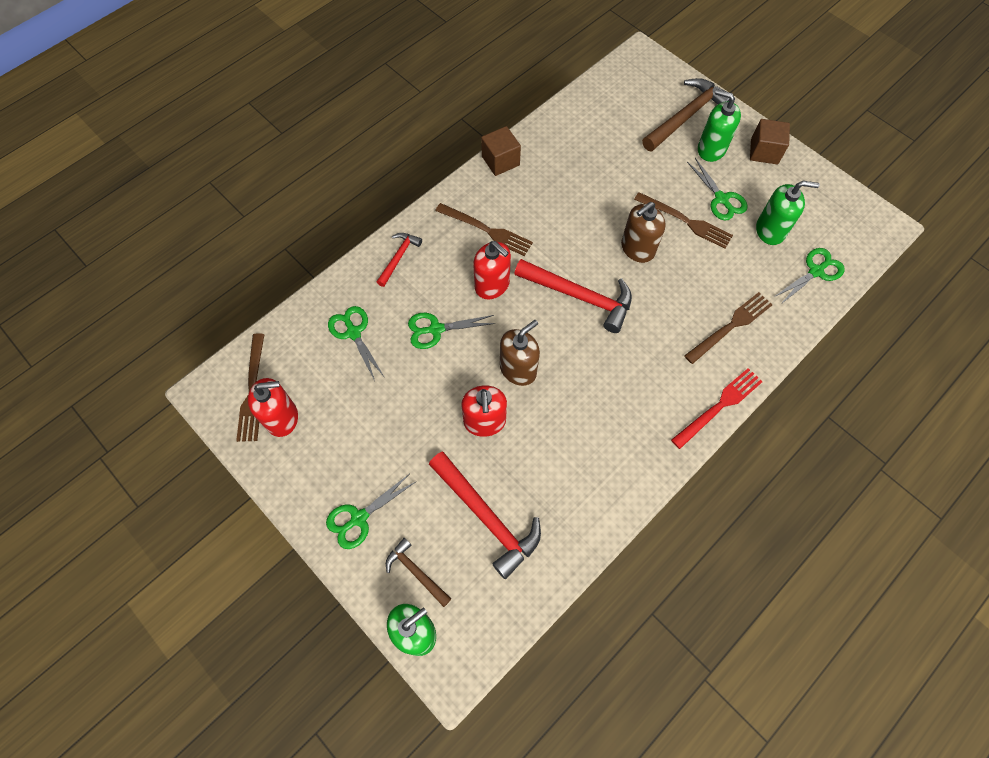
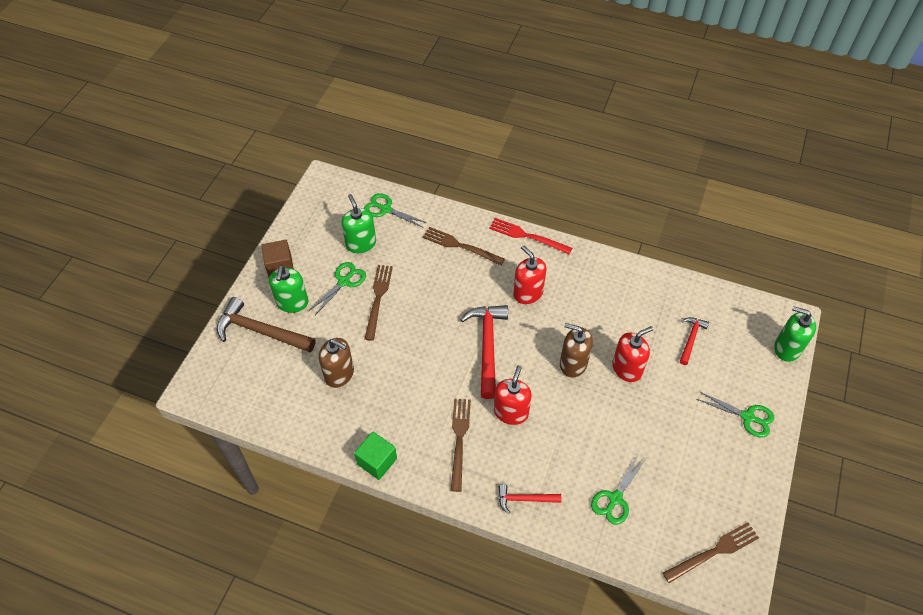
camera: 115 degrees left, 10 degrees down
red soap dispenser [248,378,298,437] -> red soap dispenser moved to [513,245,546,304]
brown hammer [386,538,452,607] -> none
green scissors [408,313,496,349] -> none
red hammer [429,452,541,579] -> red hammer [680,317,709,365], size x0.55
brown cube [481,126,521,176] -> green cube [354,431,397,480]
brown soap dispenser [621,202,666,263] -> brown soap dispenser moved to [319,338,354,388]

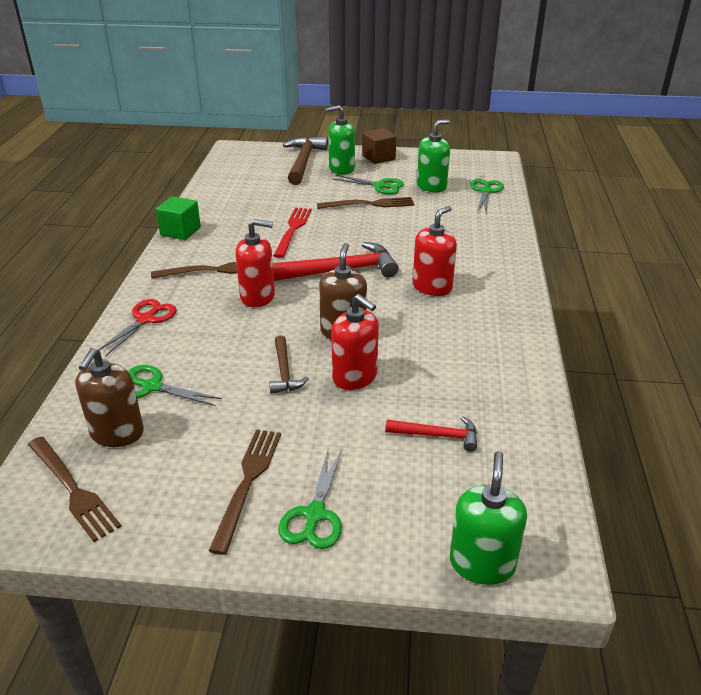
camera: 75 degrees right, 20 degrees down
brown soap dispenser [319,338,354,388] -> brown soap dispenser moved to [75,348,144,447]
brown fork [423,227,505,265] -> brown fork moved to [209,429,281,555]
red fork [489,218,573,255] -> red fork moved to [273,208,312,258]
red hammer [498,484,561,514] -> red scissors [98,299,177,357]
none -> brown hammer [269,335,309,394]

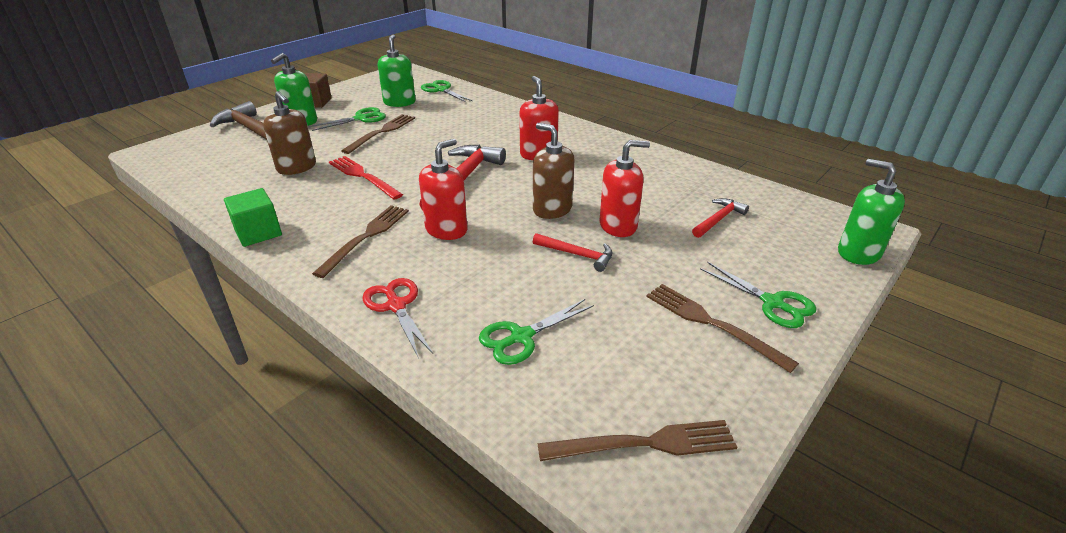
camera: 55 degrees left, 0 degrees up
brown soap dispenser [75,348,144,447] -> brown soap dispenser moved to [263,91,316,175]
brown hammer [269,335,309,394] -> red hammer [533,233,613,272]

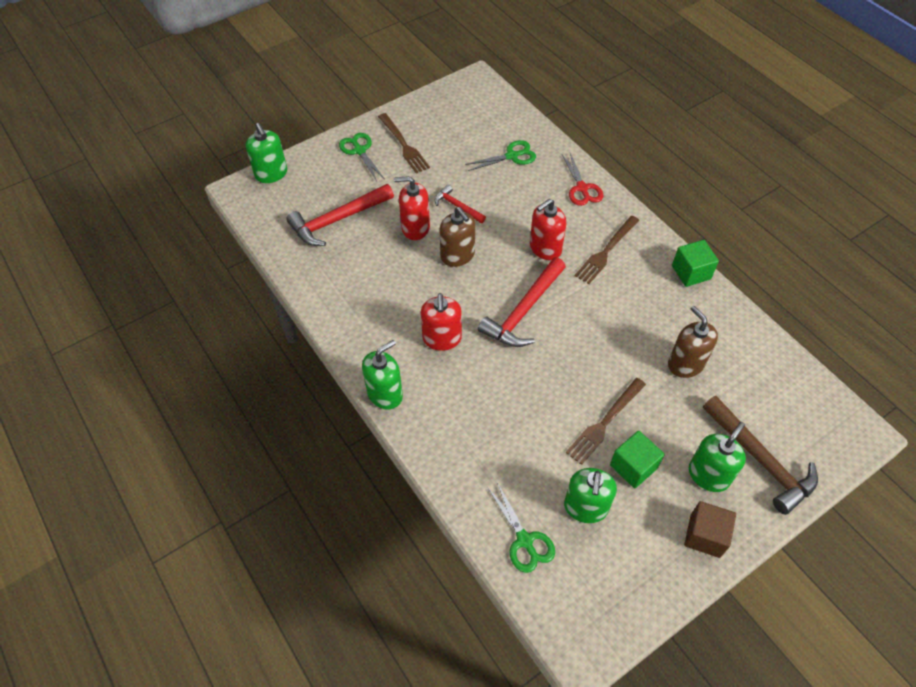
camera: 165 degrees left, 20 degrees up
green scissors [309,107,386,131] -> green cube [610,431,665,488]
red fork [329,156,403,200] -> none
brown fork [537,420,737,461] -> none
red hammer [692,198,749,238] -> red hammer [286,184,394,246], size x1.83
none -> green soap dispenser [362,340,403,409]

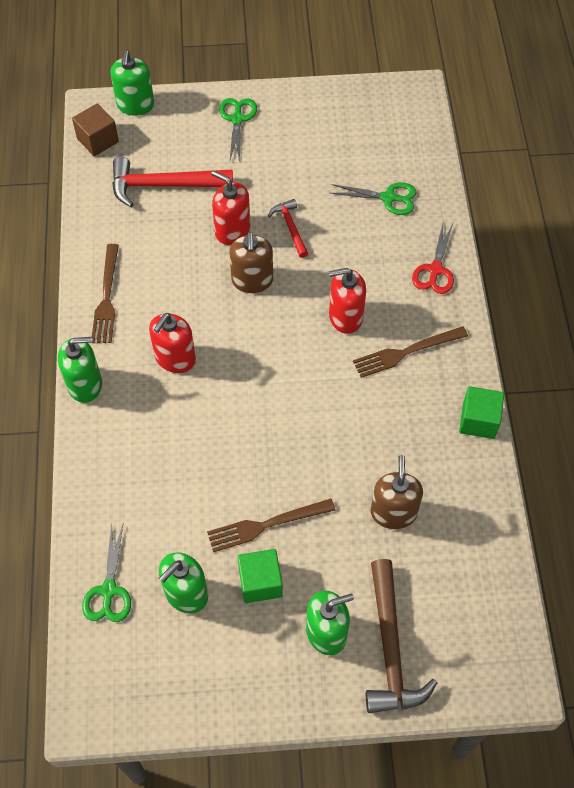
camera: 30 degrees right, 5 degrees up
brown fork [378,113,430,174] -> brown fork moved to [92,244,119,343]
red hammer [478,258,566,347] -> none
brown cube [684,501,736,558] -> brown cube moved to [72,103,119,156]

